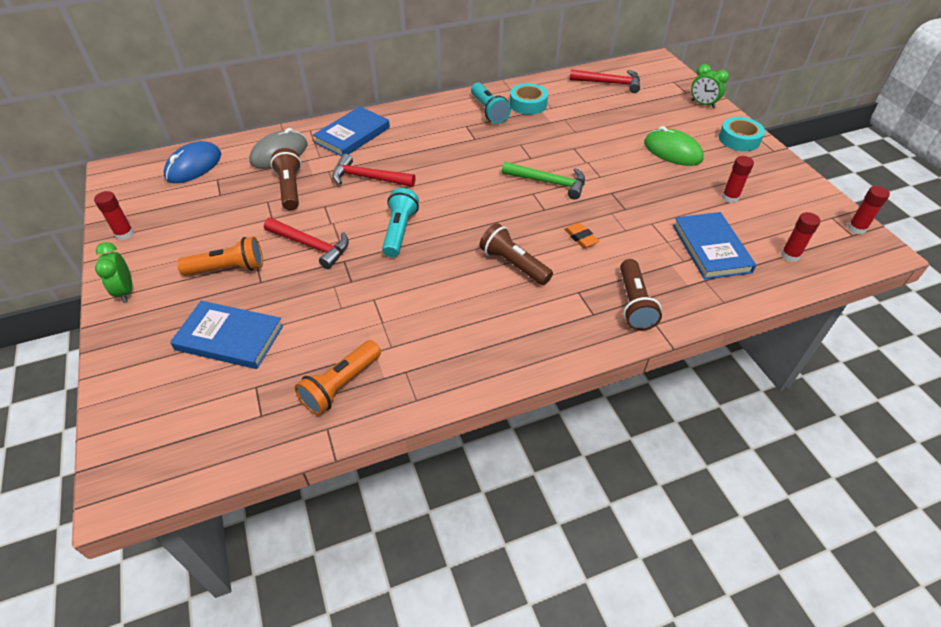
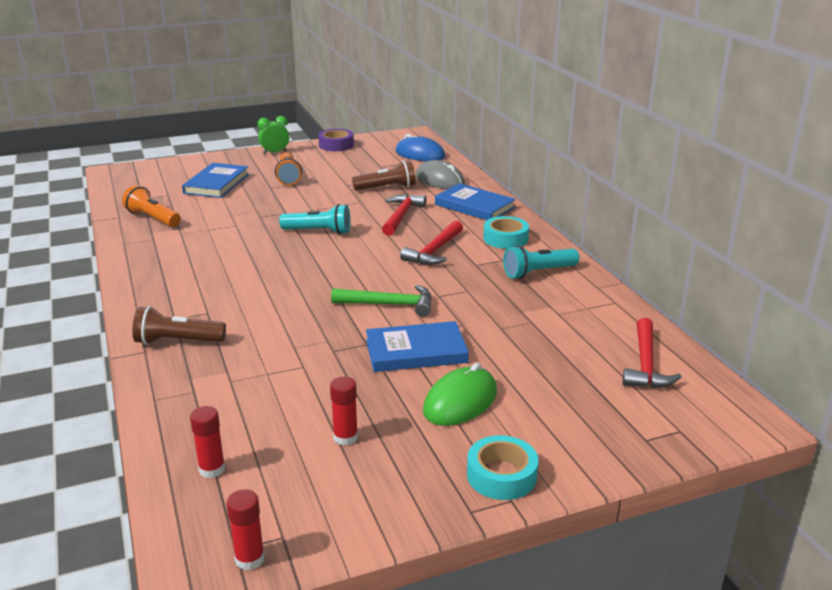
camera: 90 degrees right, 20 degrees down
red glue stick [94,191,134,240] -> purple tape [318,129,354,151]
red hammer [264,218,349,269] -> red hammer moved to [400,221,463,265]
brown flashlight [479,223,553,285] -> none
green hammer [502,162,585,200] -> green hammer turned 105 degrees counterclockwise [331,285,432,317]
turquoise tape [510,83,548,115] -> turquoise tape moved to [483,216,529,249]
orange eraser [564,223,599,248] -> none
blue book [673,212,756,280] -> blue book moved to [366,321,469,372]
green clock [691,64,729,108] -> none

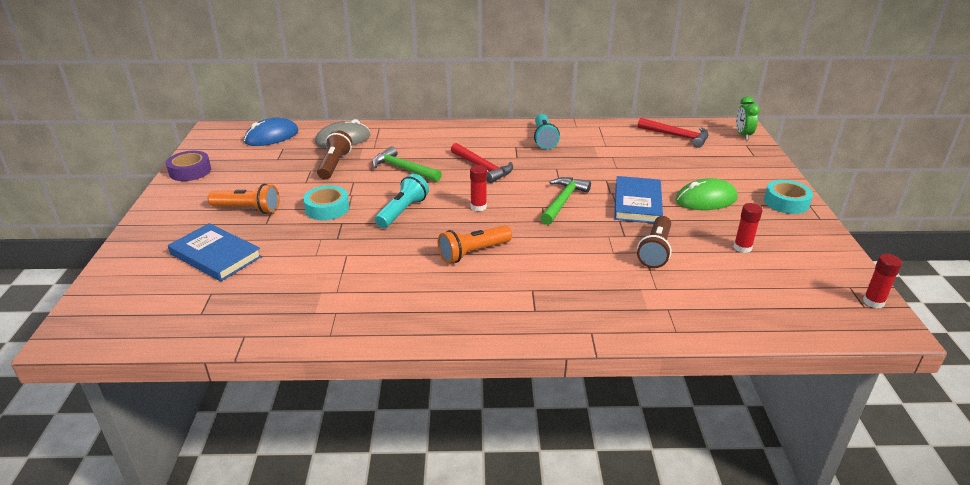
camera: 70 degrees left, 5 degrees up
orange flashlight [122,185,181,227] -> orange flashlight moved to [438,225,512,264]
brown flashlight [132,306,226,345] -> brown flashlight moved to [637,216,672,268]
red glue stick [190,406,225,478] -> red glue stick moved to [470,165,487,211]
green clock [258,116,289,154] -> green clock moved to [736,96,760,140]
red hammer [382,194,427,236] -> green hammer [372,146,442,182]
green mouse [423,363,497,426] -> green mouse turned 75 degrees counterclockwise [675,178,737,210]
blue book [435,183,516,220] -> none
turquoise tape [483,216,529,249] -> turquoise tape moved to [303,185,349,220]

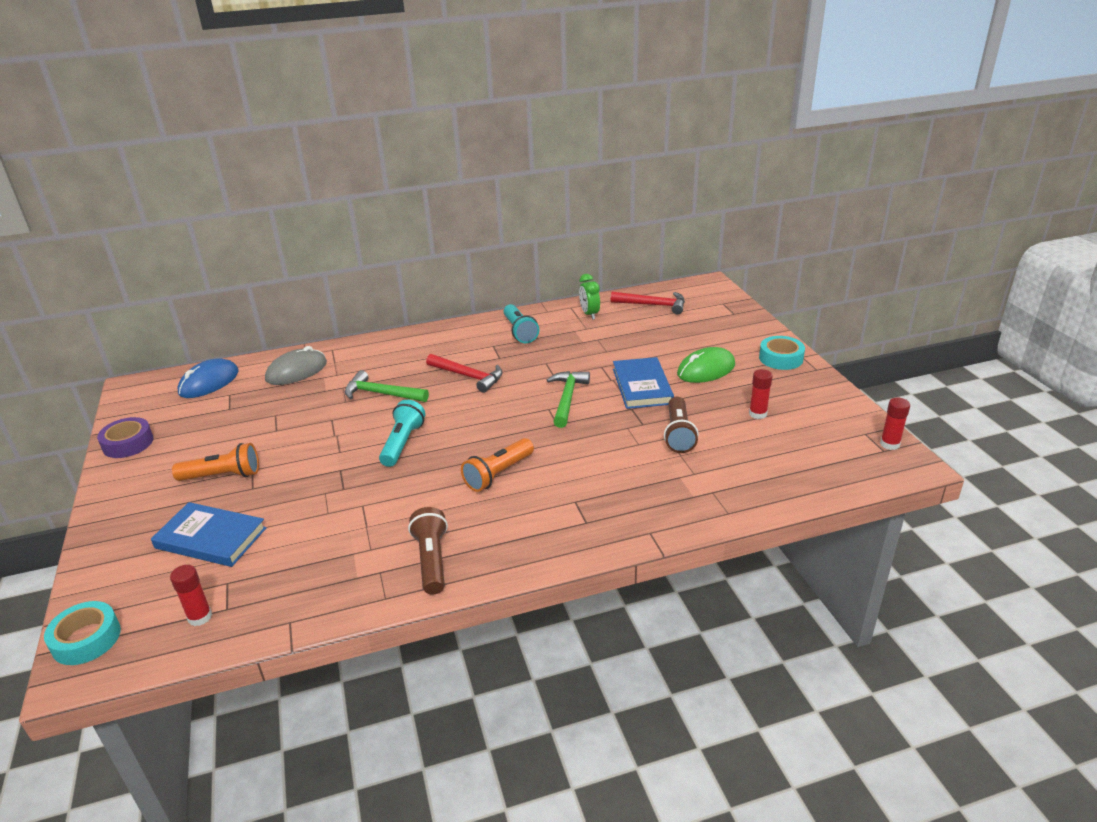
camera: 15 degrees left, 0 degrees up
turquoise tape [303,185,349,220] -> turquoise tape moved to [44,601,121,665]
brown flashlight [317,130,352,179] -> brown flashlight moved to [408,507,448,595]
red glue stick [470,165,487,211] -> red glue stick moved to [170,565,212,626]
green clock [736,96,760,140] -> green clock moved to [579,274,600,320]

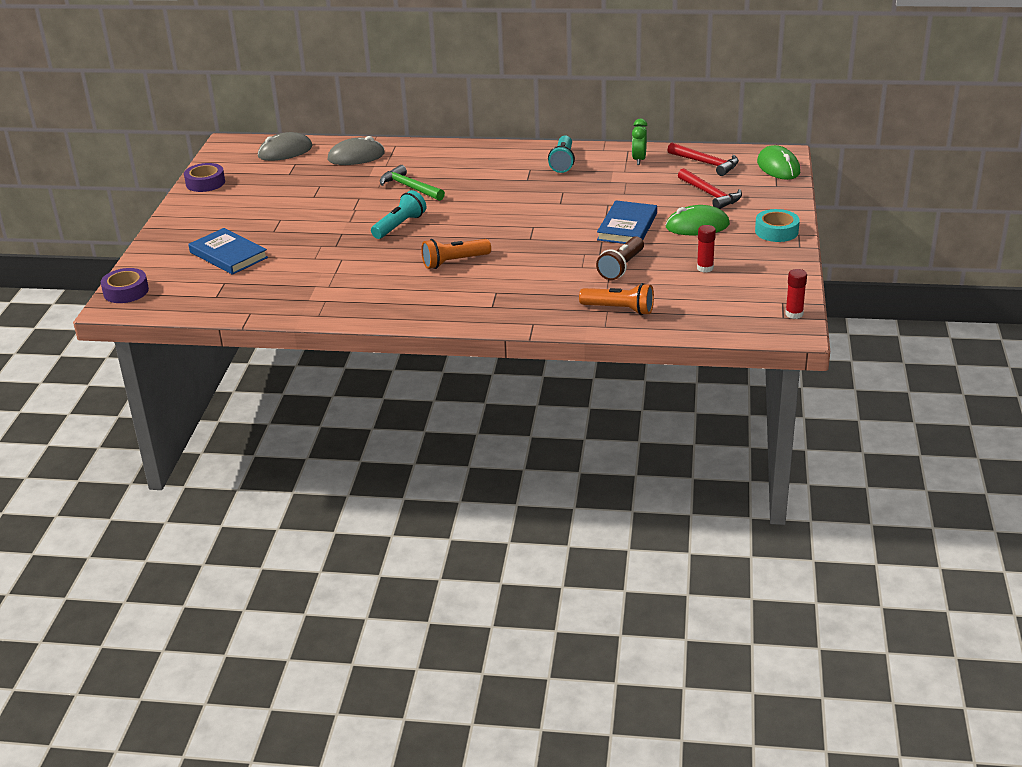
camera: 25 degrees right, 0 degrees up
turquoise tape [44,601,121,665] -> purple tape [101,268,149,303]
red glue stick [170,565,212,626] -> none
orange flashlight [172,443,259,481] -> orange flashlight moved to [579,283,654,315]
blue mouse [178,358,239,398] -> grey mouse [258,132,313,161]
brown flashlight [408,507,448,595] -> none
red hammer [426,354,503,393] -> red hammer moved to [678,168,742,209]
green hammer [547,371,590,428] -> none
none -> green mouse [757,145,800,180]

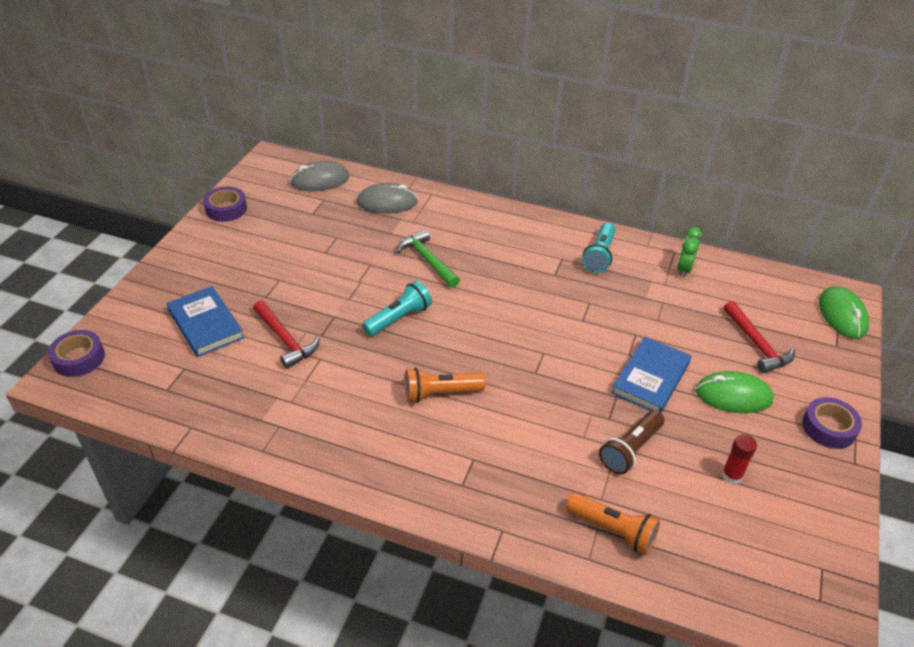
camera: 10 degrees right, 10 degrees up
red hammer [668,143,739,176] -> red hammer moved to [253,300,320,369]
turquoise tape [755,209,800,242] -> purple tape [802,397,862,449]
red glue stick [785,269,807,319] -> none

